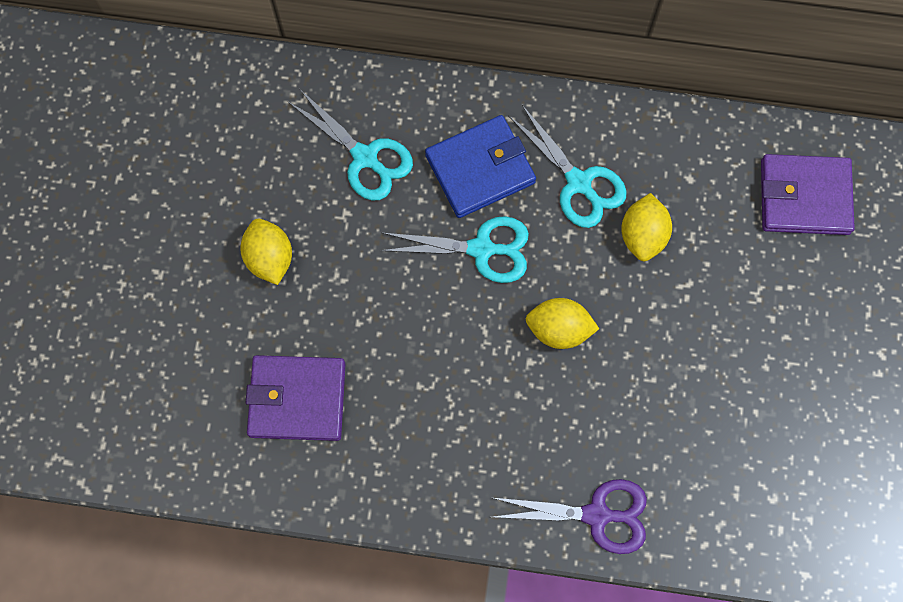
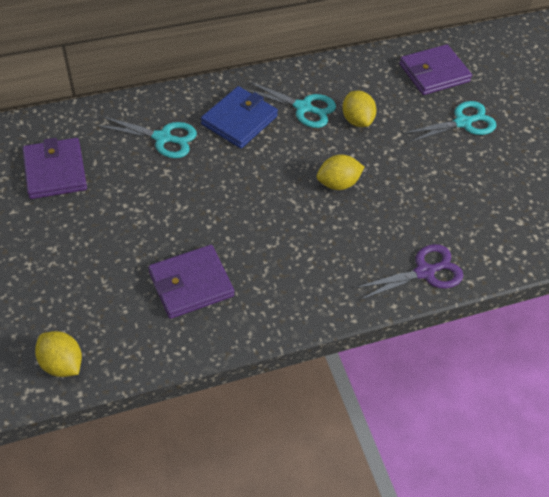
camera: 30 degrees left, 20 degrees down
yellow lemon [240,219,292,285] -> yellow lemon moved to [35,331,82,377]
turquoise scissors [380,216,529,283] -> turquoise scissors moved to [402,101,497,143]
none -> purple wallet [23,138,87,199]

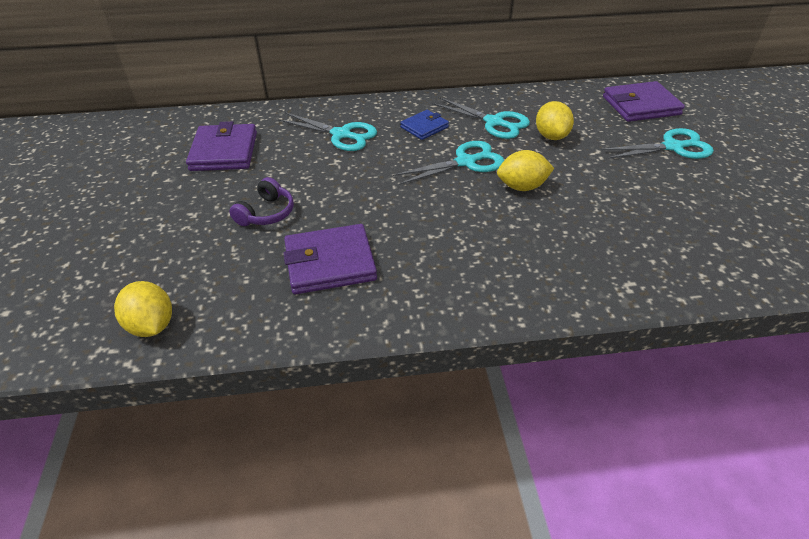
camera: 15 degrees right, 10 degrees down
blue wallet [201,86,278,149] -> blue wallet [400,110,449,140], size x0.59
purple scissors [353,244,463,300] -> none
none -> purple headphones [229,177,294,226]
none -> turquoise scissors [393,141,504,185]

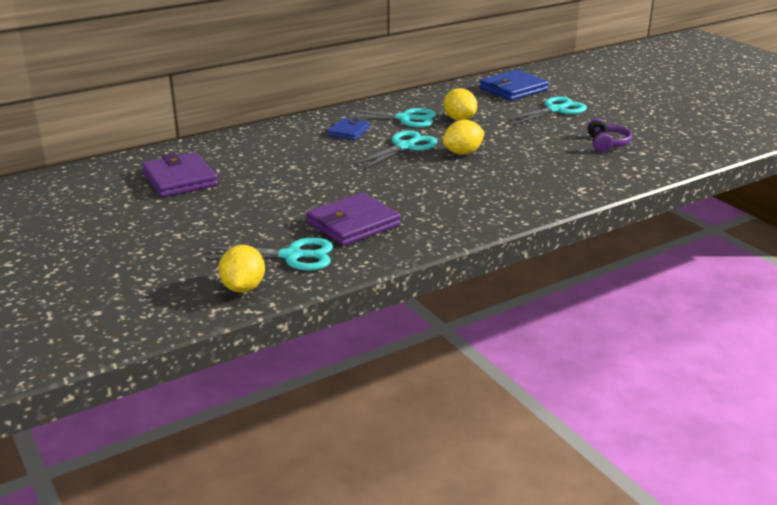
camera: 25 degrees left, 15 degrees down
yellow lemon [114,281,172,337] -> yellow lemon turned 60 degrees clockwise [219,245,265,293]
purple headphones [229,177,294,226] -> purple headphones moved to [587,118,632,152]
turquoise scissors [278,113,377,151] -> turquoise scissors moved to [203,237,333,271]
purple wallet [603,81,685,122] -> blue wallet [479,70,549,101]

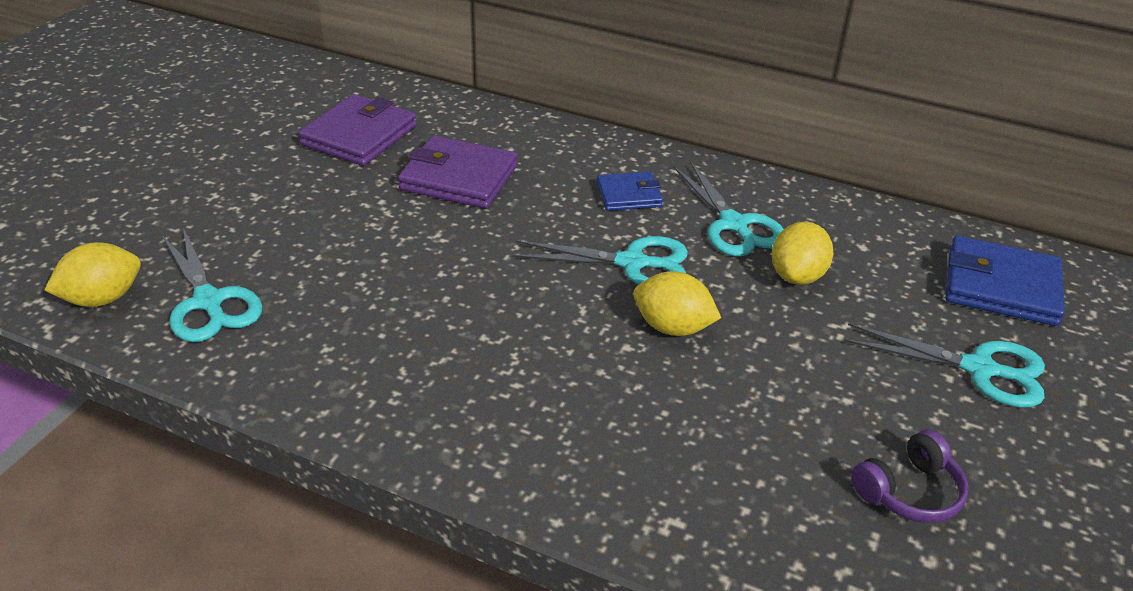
camera: 55 degrees right, 10 degrees up
purple wallet [306,193,401,246] -> purple wallet moved to [398,136,517,209]

